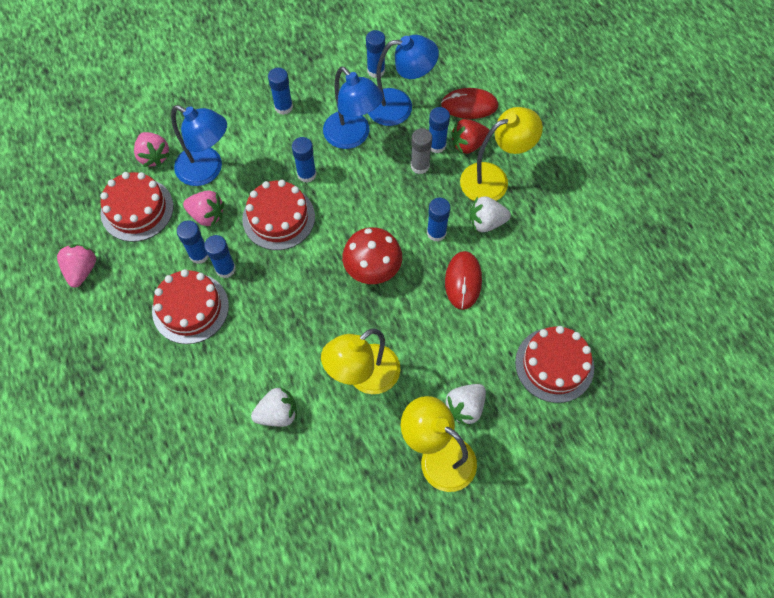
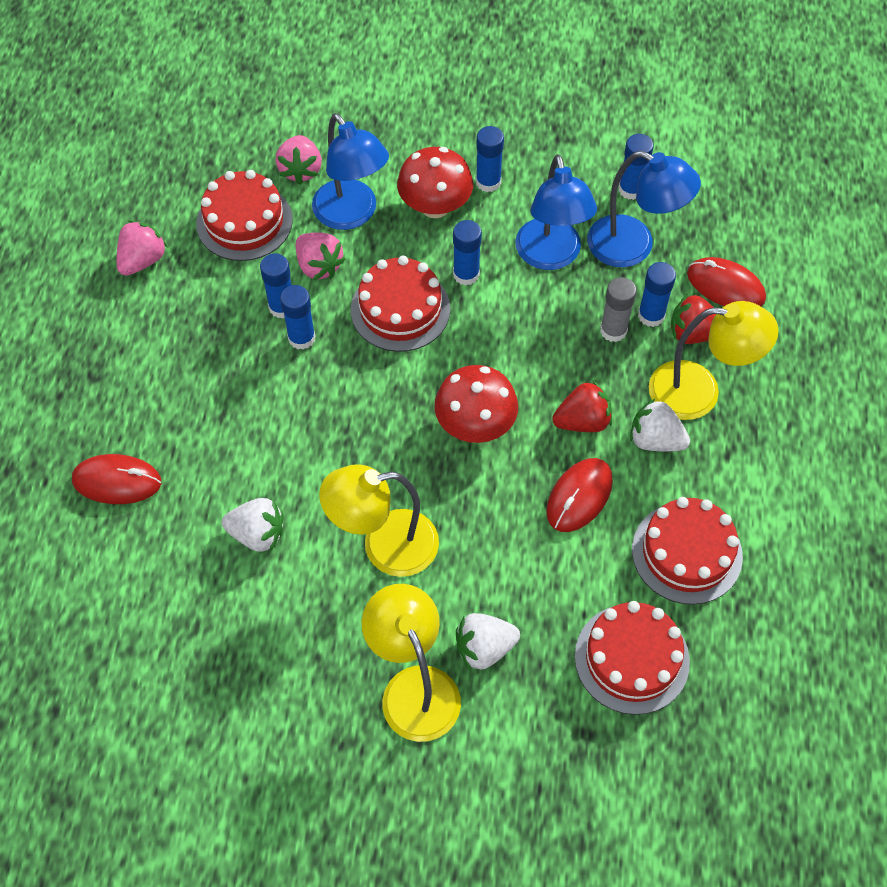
camera: 30 degrees right, 5 degrees down
red cake [152,269,229,344] -> red cake moved to [632,497,743,605]
blue glue stick [427,198,451,242] -> red strawberry [552,381,612,432]
none -> red mouse [72,454,161,504]
none -> red mushroom [397,147,473,218]

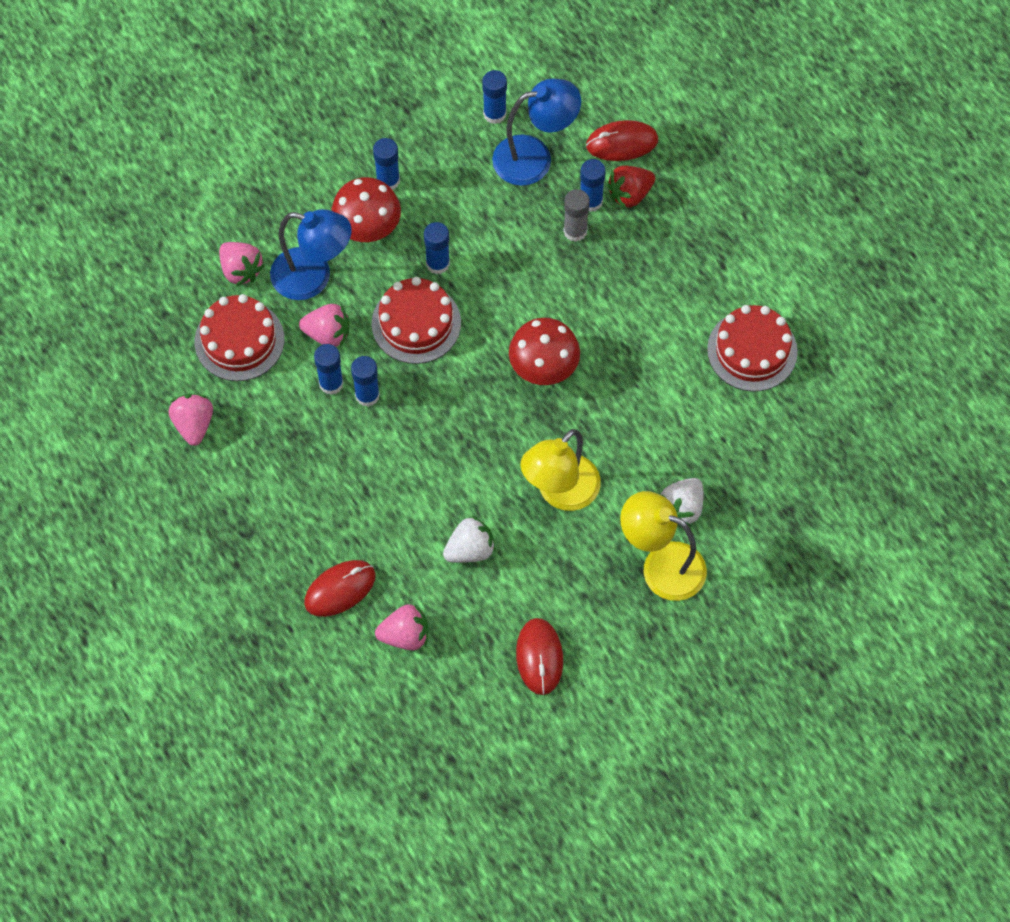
camera: 40 degrees left, 5 degrees up
blue lamp [515,154,597,270] -> none
red mouse [546,458,613,532] -> red mouse moved to [516,618,563,695]
red strawberry [552,381,612,432] -> none
red cake [575,601,690,715] -> none
white strawberry [630,399,690,451] -> none
yellow lamp [649,301,779,420] -> none
none -> pink strawberry [375,604,428,650]

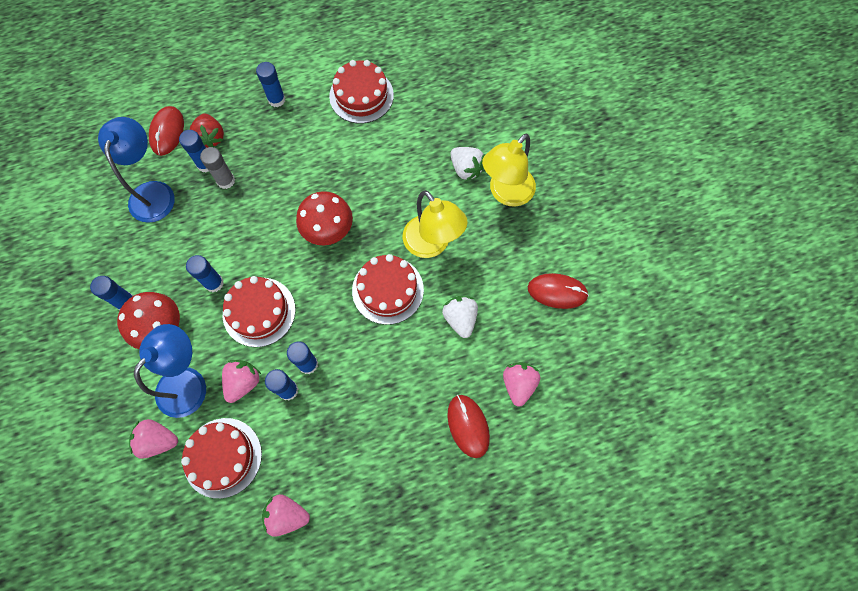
camera: 75 degrees left, 5 degrees up
pink strawberry [219,242,265,286] -> pink strawberry turned 150 degrees counterclockwise [129,419,178,459]
blue glue stick [482,70,507,124] -> blue glue stick moved to [256,62,285,107]
none -> red cake [352,254,424,325]

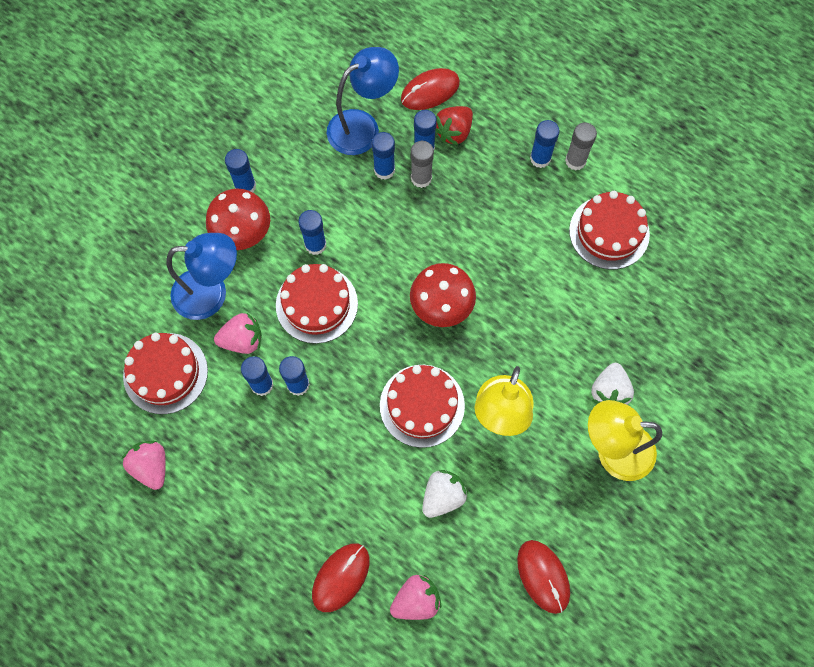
camera: 55 degrees right, 0 degrees up
pink strawberry [129,419,178,459] -> none
none -> blue glue stick [372,132,395,180]
none -> grey glue stick [565,122,597,170]

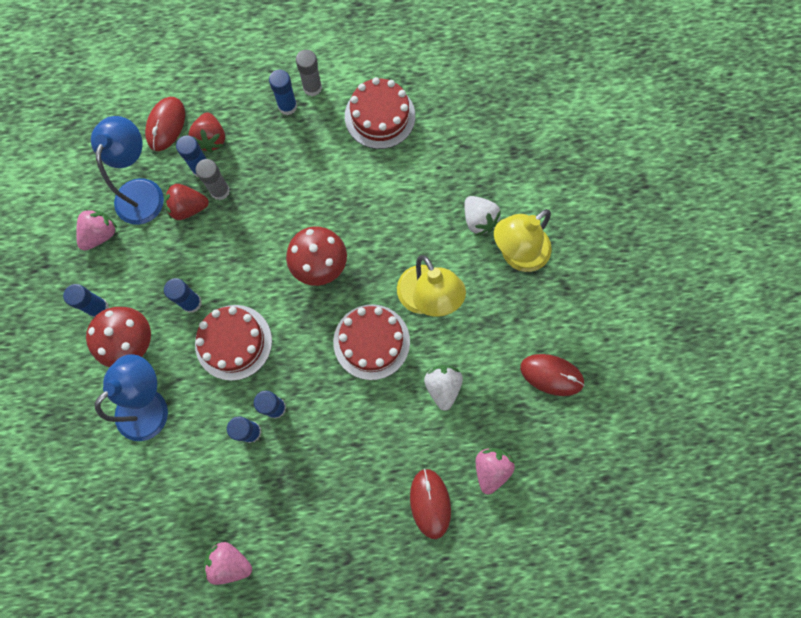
camera: 45 degrees left, 5 degrees up
red cake [123,333,208,414] -> none
pink strawberry [214,313,262,354] -> pink strawberry moved to [76,208,117,251]
blue glue stick [372,132,395,180] -> red strawberry [164,184,209,220]

